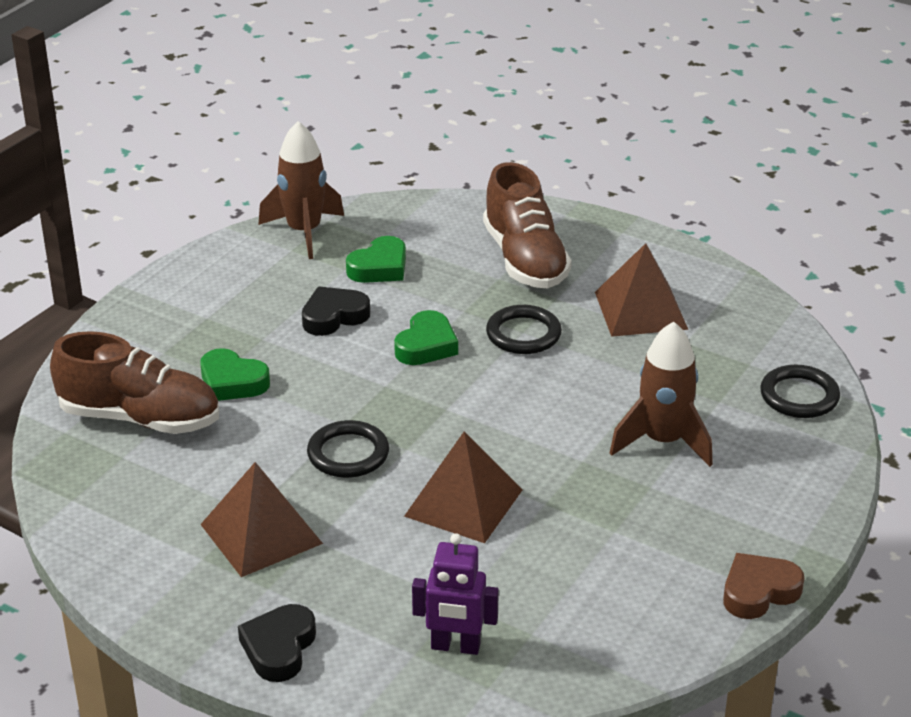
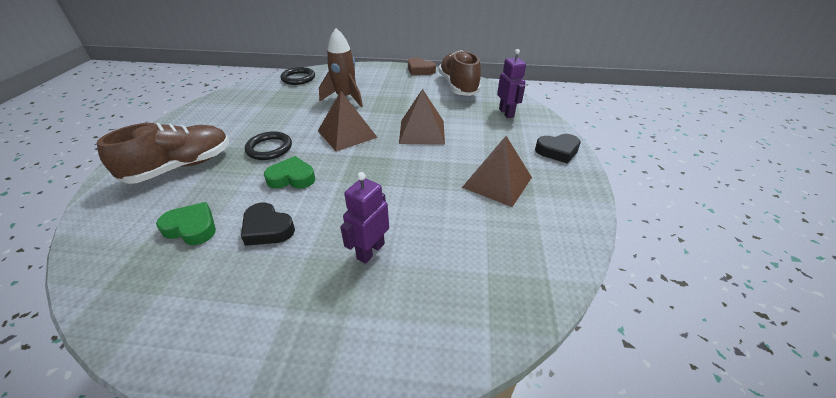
camera: 115 degrees left, 5 degrees up
brown shoe [50,331,219,434] -> brown shoe moved to [438,50,481,96]
green heart [200,348,270,401] -> purple robot [340,172,389,264]
brown rocket [258,121,344,259] -> none
black ring [307,420,389,478] -> none
brown pyramid [595,243,688,337] -> brown pyramid moved to [318,91,378,152]

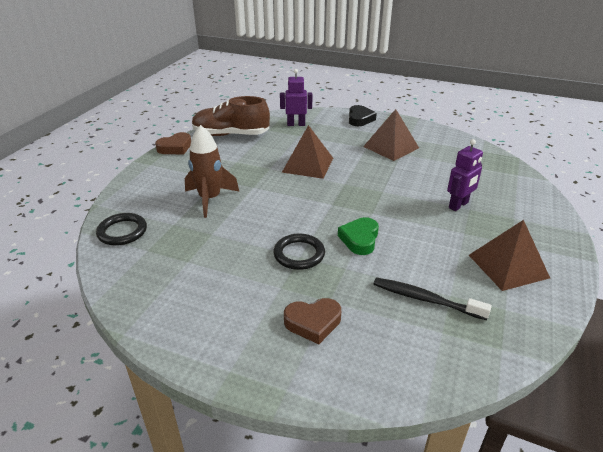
camera: 75 degrees left, 5 degrees down
brown shoe [97,123,229,184] -> brown heart [284,298,341,344]
green heart [156,202,216,245] -> black toothbrush [373,277,492,320]
black heart [241,203,295,246] -> none
brown pyramid [318,91,378,152] -> brown pyramid moved to [469,220,550,291]
purple robot [340,172,389,264] -> purple robot turned 90 degrees counterclockwise [447,139,483,211]

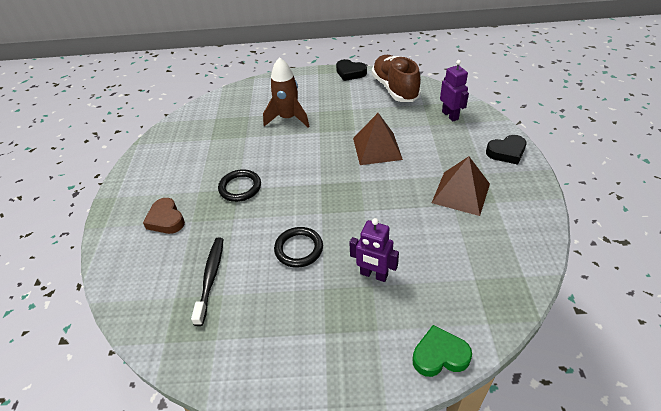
camera: 70 degrees right, 10 degrees up
black ring [96,213,147,246] -> black ring moved to [274,227,323,268]
brown heart [155,132,191,154] -> black heart [336,59,367,81]
green heart [338,217,379,255] -> green heart moved to [412,325,472,377]
brown pyramid [469,220,550,291] -> none

